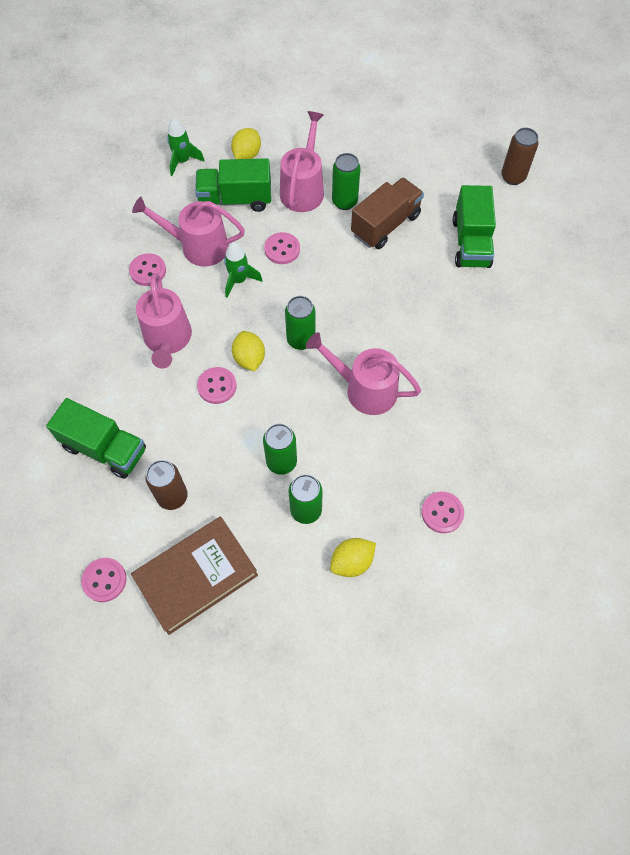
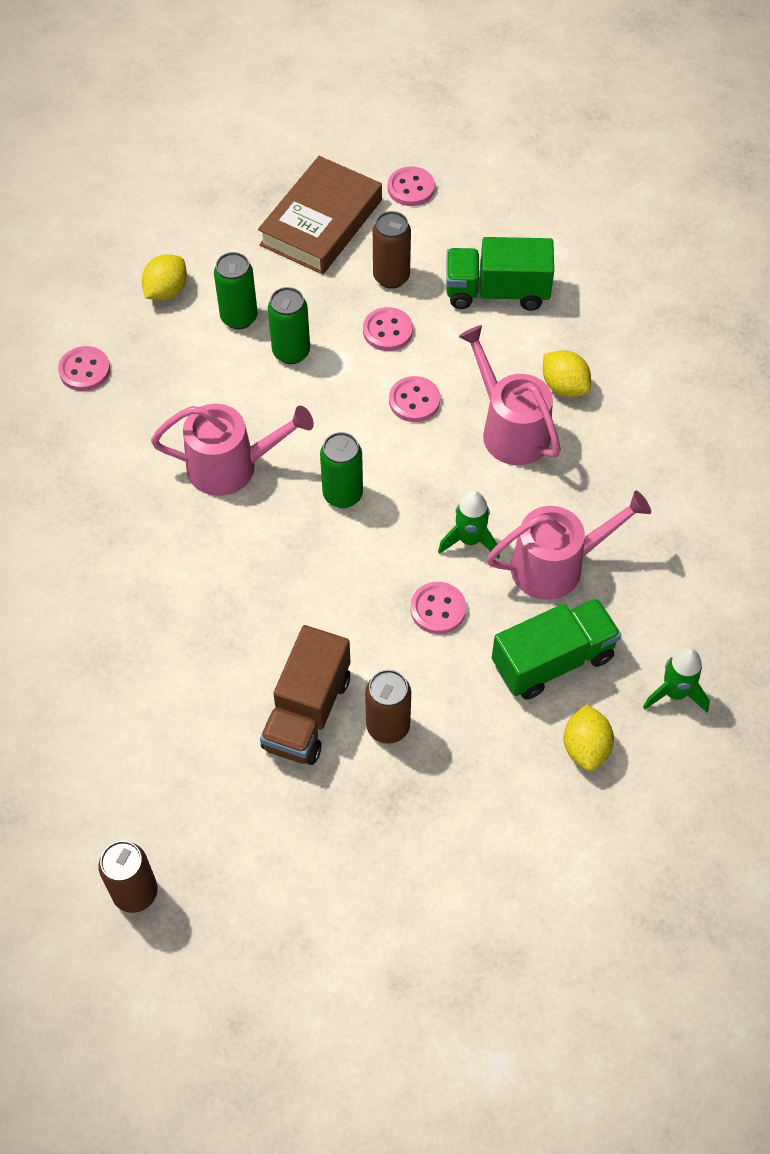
camera: 155 degrees right, 5 degrees down
pink button [129,253,166,286] -> pink button moved to [363,307,413,351]
yellow lemon [232,331,265,371] -> yellow lemon moved to [543,350,591,397]
pink watering can [280,111,324,212] -> none
green can [332,153,361,210] -> brown can [365,670,411,744]
green truck [453,185,496,268] -> none

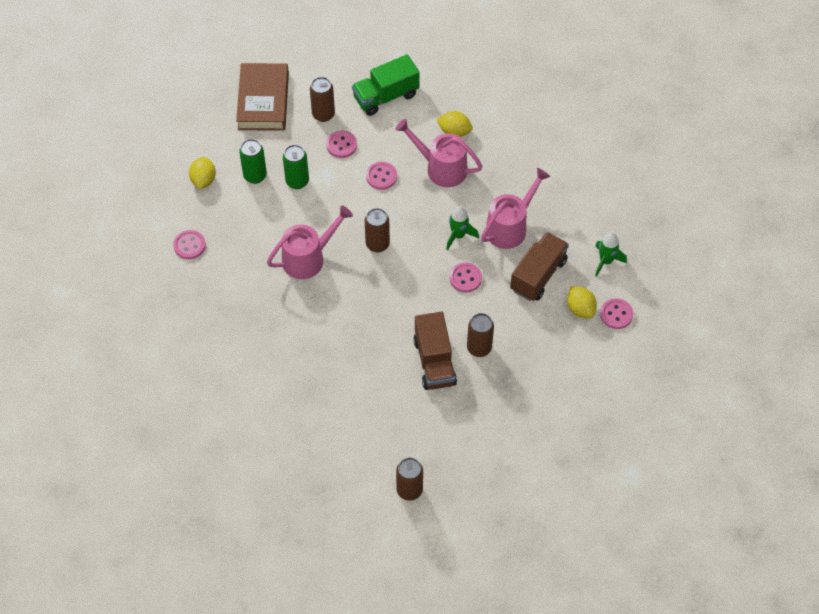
camera: 30 degrees left, 0 degrees up
green can [320,432,363,508] -> brown can [365,208,390,252]
pink button [388,166,435,206] -> pink button moved to [600,298,633,329]
green truck [492,598,621,700] -> brown truck [510,232,569,301]

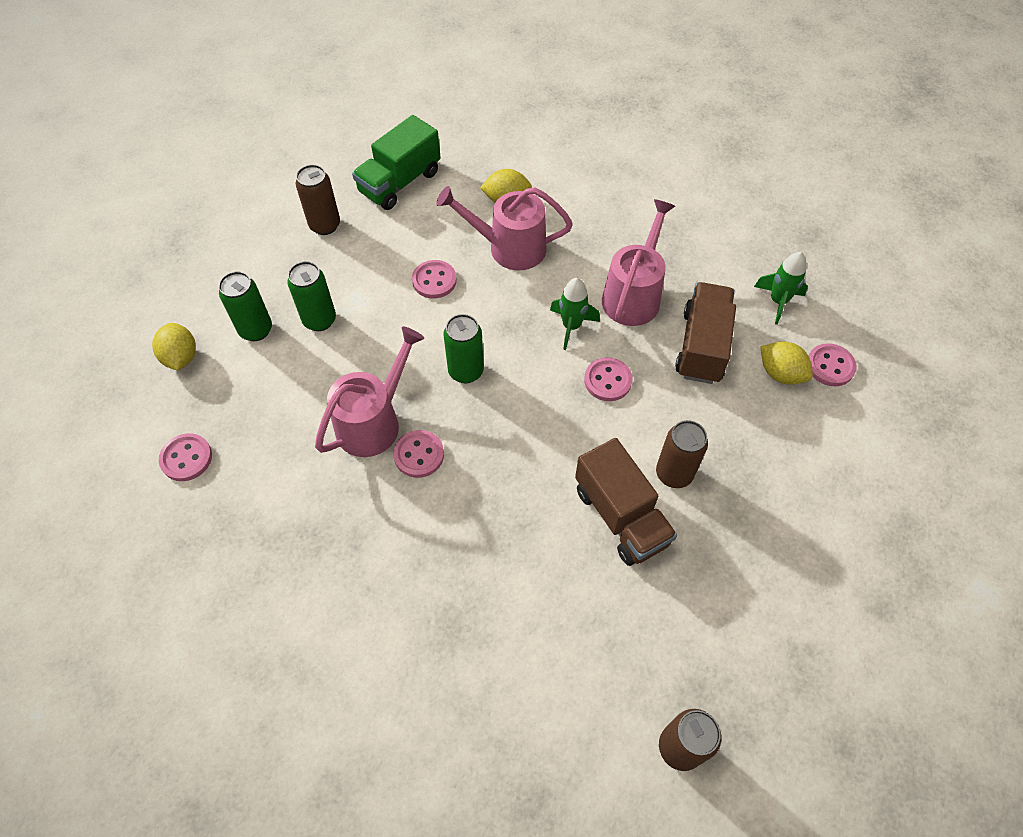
camera: 20 degrees left, 0 degrees up
brown book [236,63,289,131] -> none
pink button [326,131,357,158] -> pink button moved to [393,430,444,478]
brown can [365,208,390,252] -> green can [443,314,484,383]

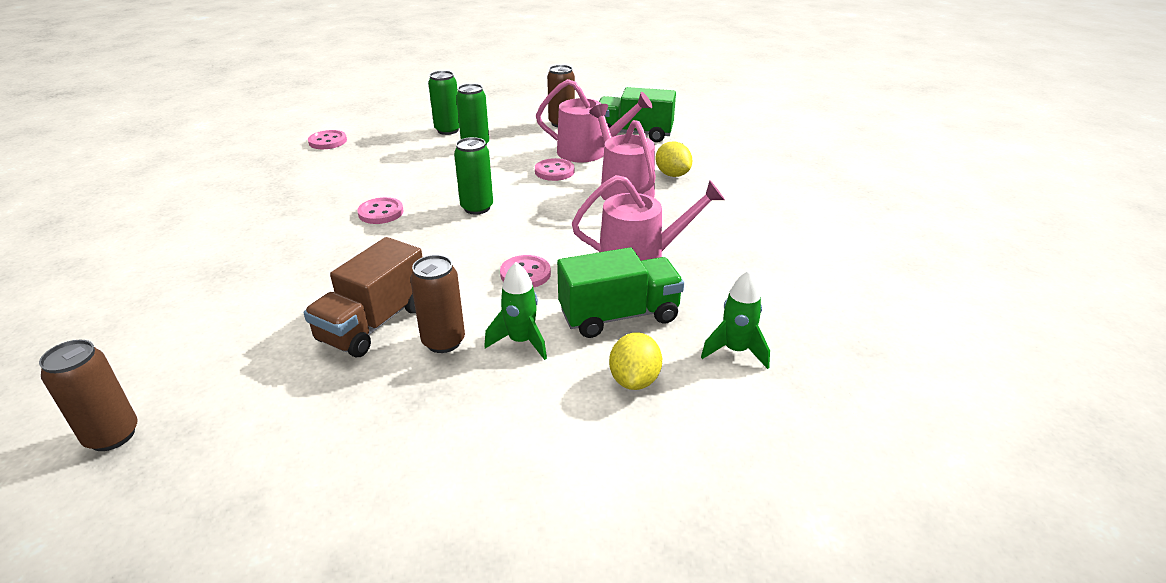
camera: 60 degrees right, 25 degrees down
yellow lemon [152,323,196,371] -> none
pink watering can [315,327,424,457] -> pink watering can moved to [536,79,653,162]
green rocket [550,278,600,350] -> green rocket moved to [484,262,547,360]
brown truck [675,282,736,384] -> green truck [557,247,684,338]
pink button [809,343,857,386] -> none

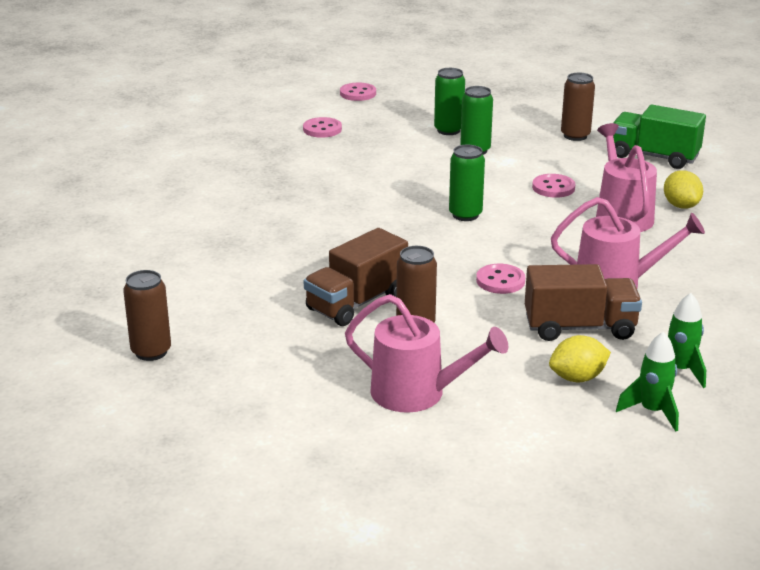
camera: 15 degrees right, 5 degrees down
pink button [357,197,404,224] -> pink button moved to [340,83,376,101]
green rocket [484,262,547,360] -> green rocket moved to [616,332,679,432]
pink watering can [536,79,653,162] -> pink watering can moved to [345,294,508,413]
green truck [557,247,684,338] -> brown truck [525,264,642,341]
yellow lemon [609,333,662,390] -> yellow lemon turned 45 degrees clockwise [549,335,611,382]

